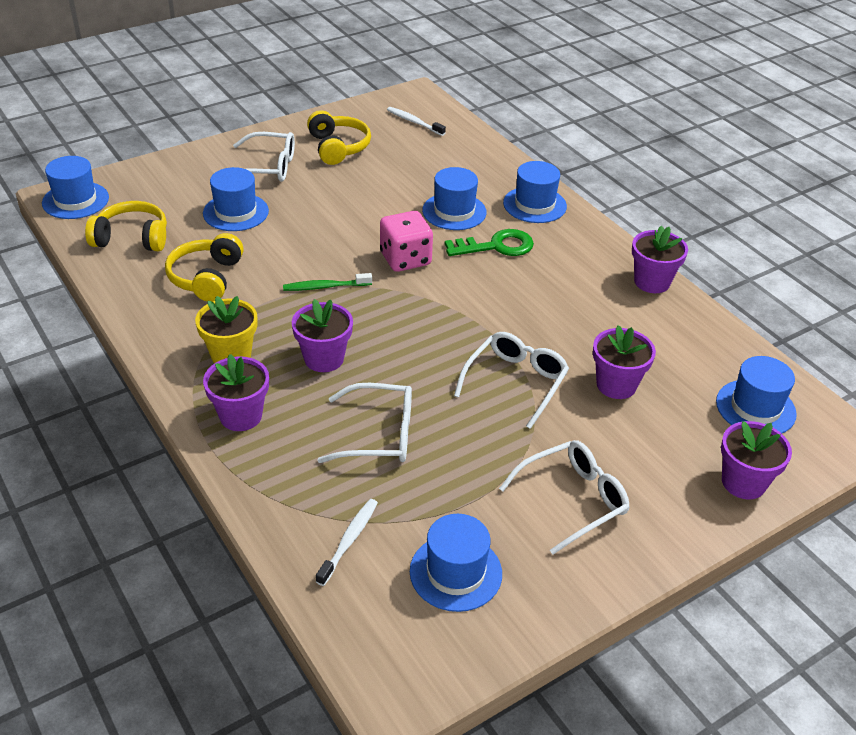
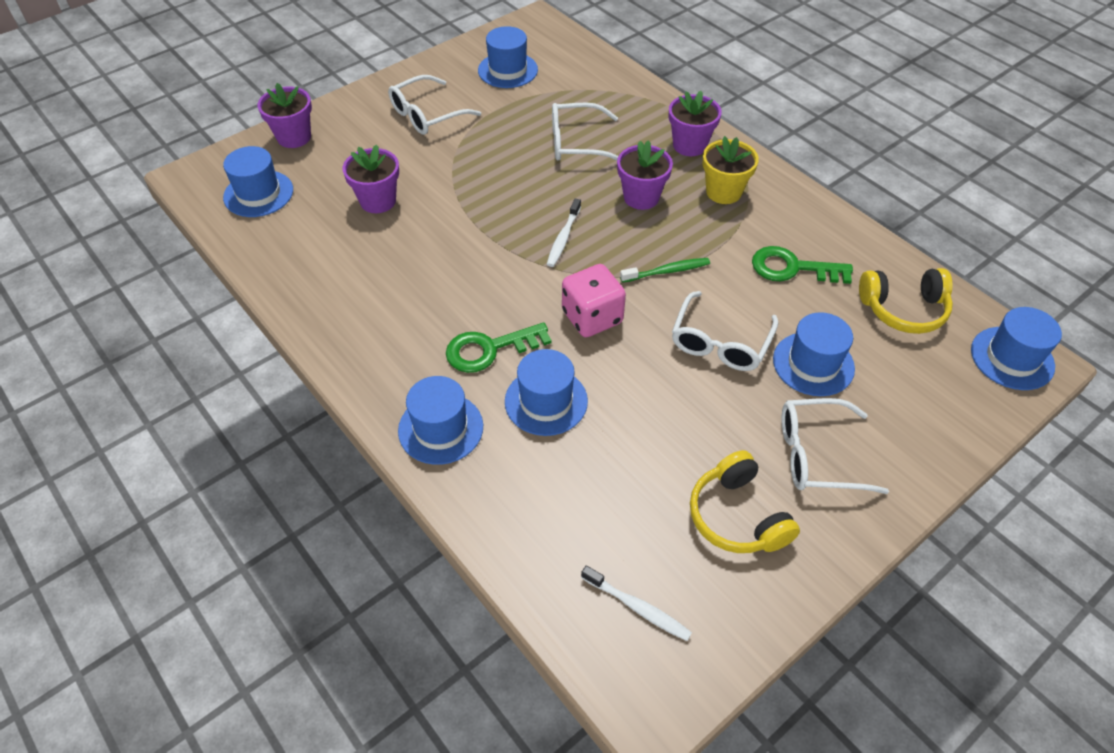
camera: 175 degrees right, 10 degrees up
yellow headphones [165,233,244,302] -> green key [752,246,853,284]
white toothbrush [316,499,378,586] -> white toothbrush moved to [547,199,581,267]
white glasses [454,332,569,429] -> white glasses moved to [672,291,778,371]
purple flower pot [632,226,688,293] -> none

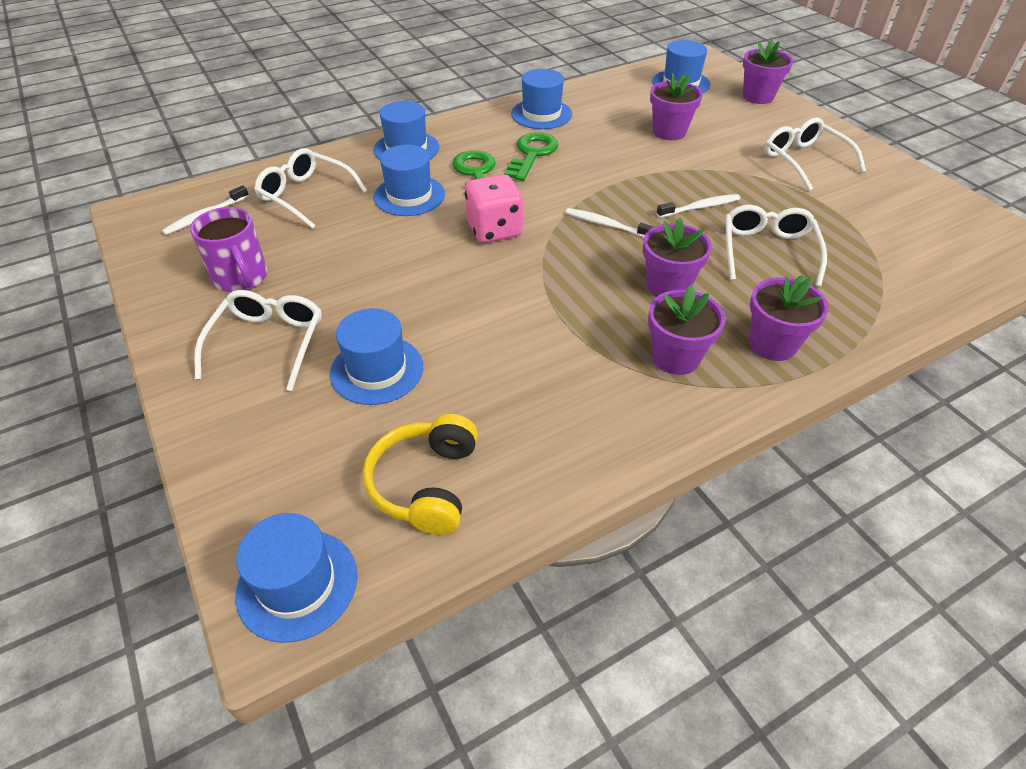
camera: 100 degrees right, 5 degrees down
blue hat [478,26,538,88] -> blue hat moved to [511,69,572,129]
green toothbrush [620,258,710,283] -> none
white glasses [672,291,778,371] -> white glasses moved to [254,148,368,229]
yellow headphones [690,450,800,553] -> purple mug [190,207,267,292]
yellow flower pot [702,136,759,204] -> purple flower pot [648,285,725,375]
green key [752,246,853,284] -> green key moved to [504,132,558,181]
none -> white toothbrush [657,194,740,218]

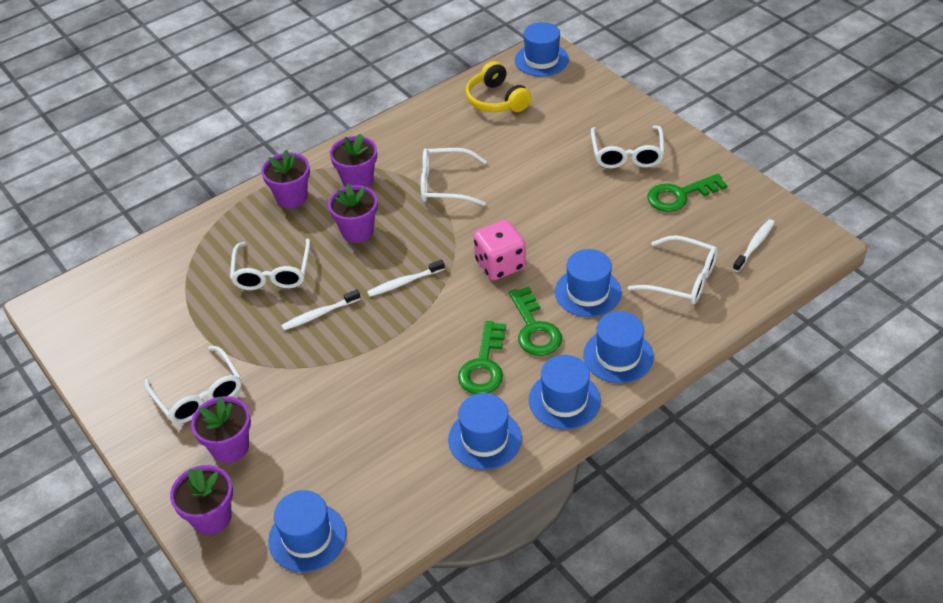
camera: 175 degrees right, 0 degrees up
purple mug [190,207,267,292] -> green key [647,174,727,212]
blue hat [330,308,423,405] -> blue hat moved to [529,355,601,429]
yellow headphones [363,414,478,535] -> yellow headphones turned 150 degrees clockwise [465,61,532,112]
white toothbrush [565,208,654,238] -> white toothbrush turned 135 degrees clockwise [367,260,445,297]
purple flower pot [650,73,703,140] -> purple flower pot moved to [191,396,251,463]
none -> white glasses [421,148,487,206]

